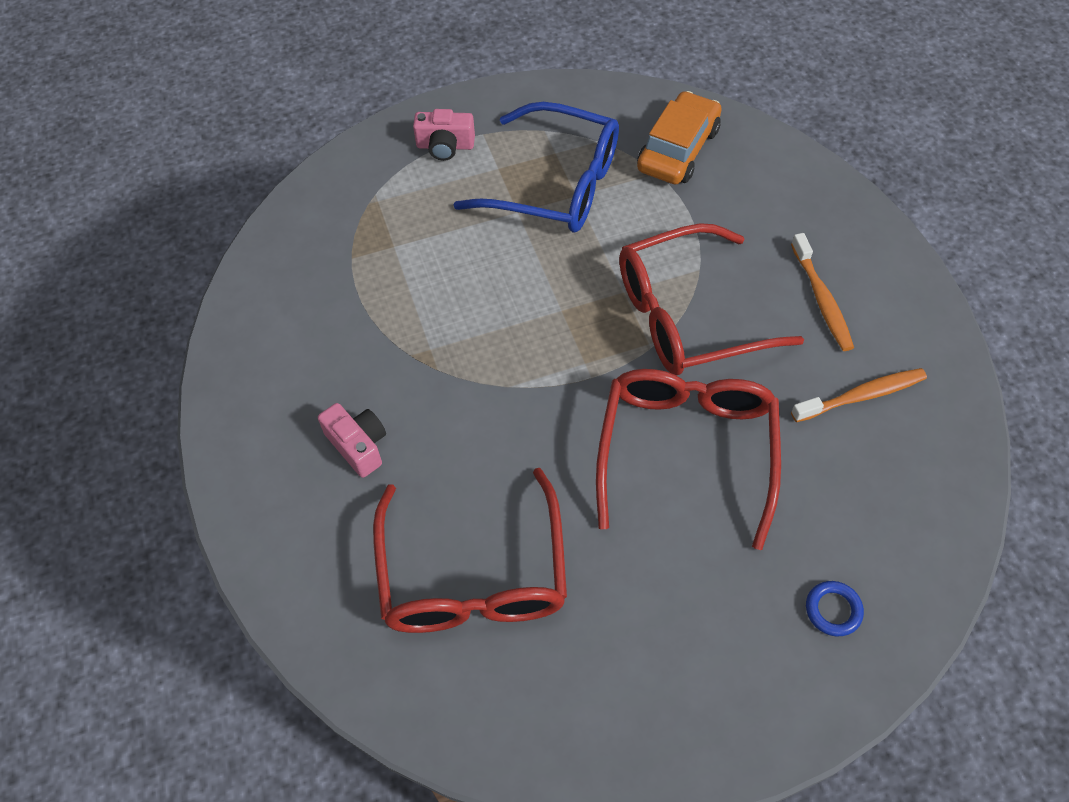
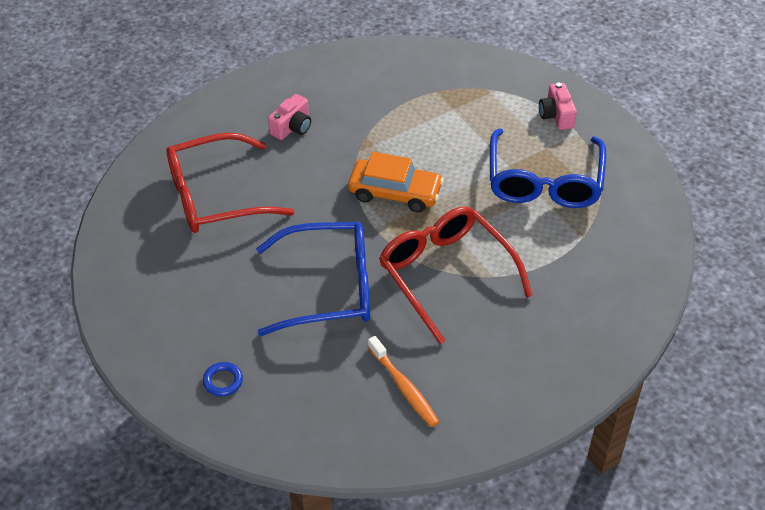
camera: 75 degrees right, 10 degrees down
red glasses [596,369,781,550] -> blue glasses [256,222,370,336]
orange car [637,91,722,184] -> orange car moved to [348,152,444,212]
orange toothbrush [791,233,854,351] -> none

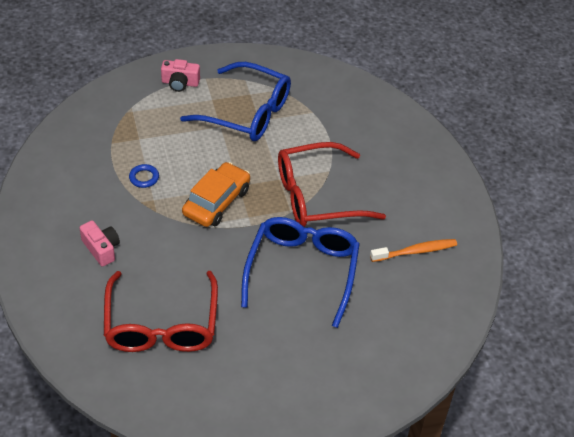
camera: 75 degrees left, 0 degrees up
blue ring [203,362,243,396] -> blue ring moved to [129,164,159,188]

